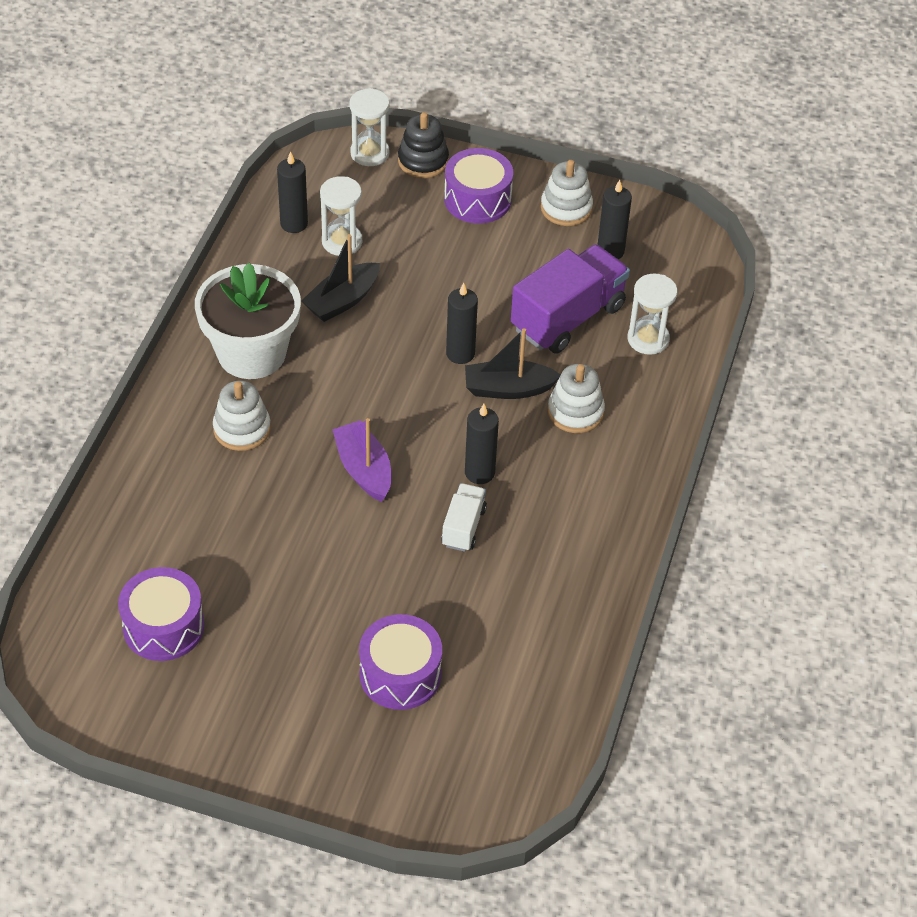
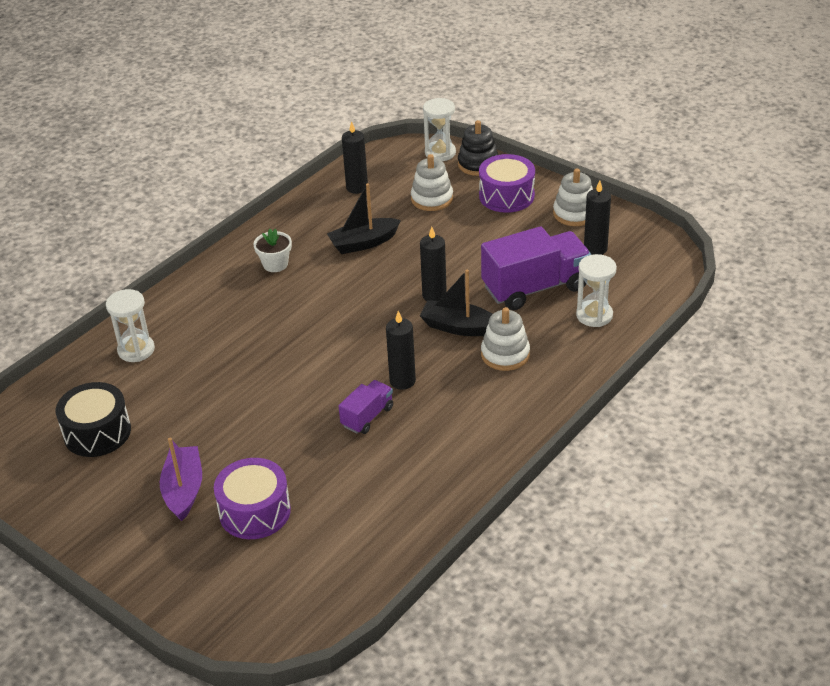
camera: 25 degrees right, 10 degrees down
purple drum [118,567,204,661] -> black drum [56,382,131,457]
white flower pot [195,263,301,379] -> white flower pot [253,229,292,272], size x0.46
white stacking toy [213,381,271,451] -> white stacking toy moved to [411,154,453,211]
white hourglass [320,176,362,256] -> white hourglass moved to [106,289,155,362]
purple boat [332,418,391,502] -> purple boat moved to [160,437,202,521]
white truck [441,483,487,552] -> purple truck [339,380,393,434]

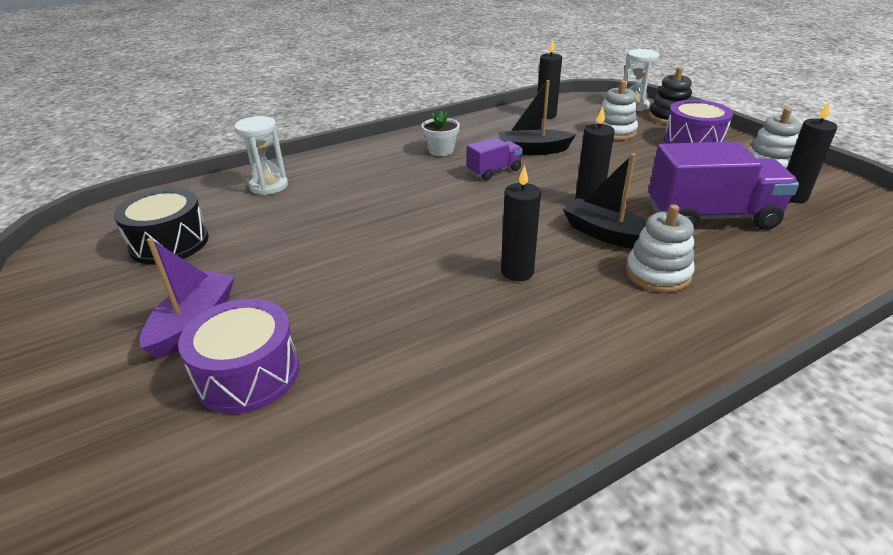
camera: 20 degrees right, 5 degrees down
purple truck [339,380,393,434] -> purple truck moved to [467,137,523,180]
white hourglass [576,254,617,327] -> none

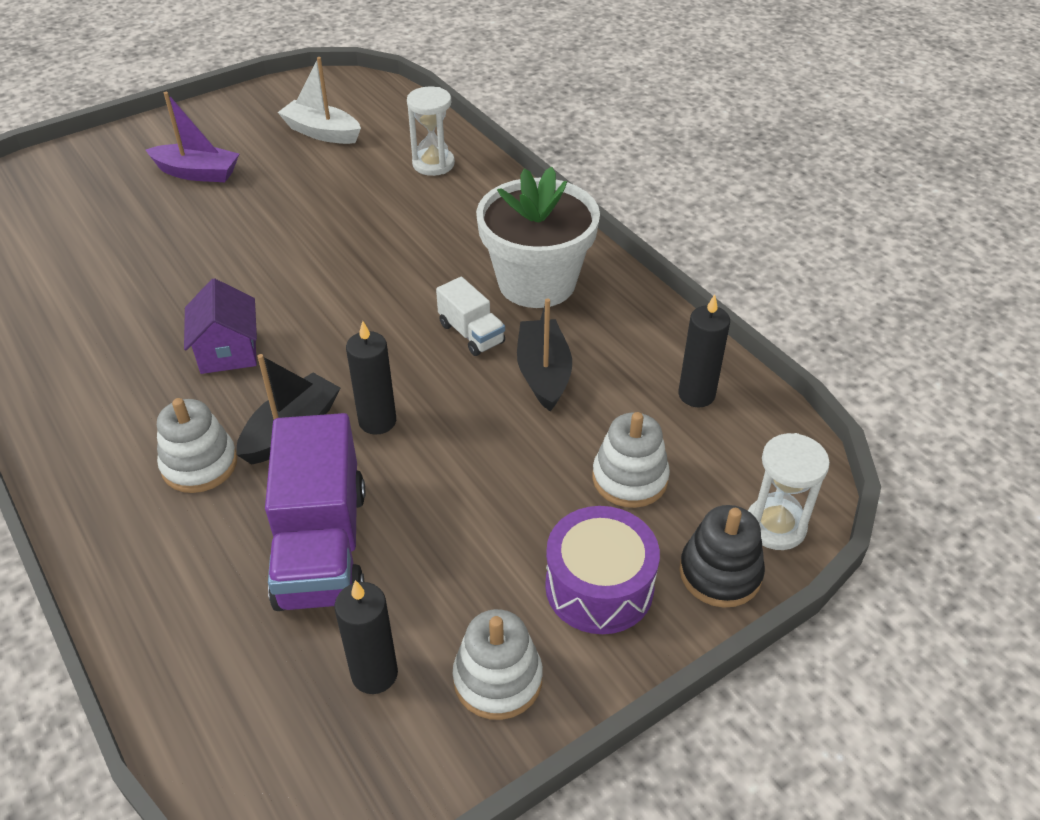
camera: 85 degrees right, 10 degrees up
black drum [114,188,209,265] -> white boat [278,57,361,144]
purple drum [178,299,299,414] -> none
white flower pot [421,111,460,156] -> white flower pot [476,167,600,308], size x2.20
purple truck [467,137,523,180] -> white truck [436,277,505,356]
black candle [501,165,541,281] -> purple house [184,278,257,374]

